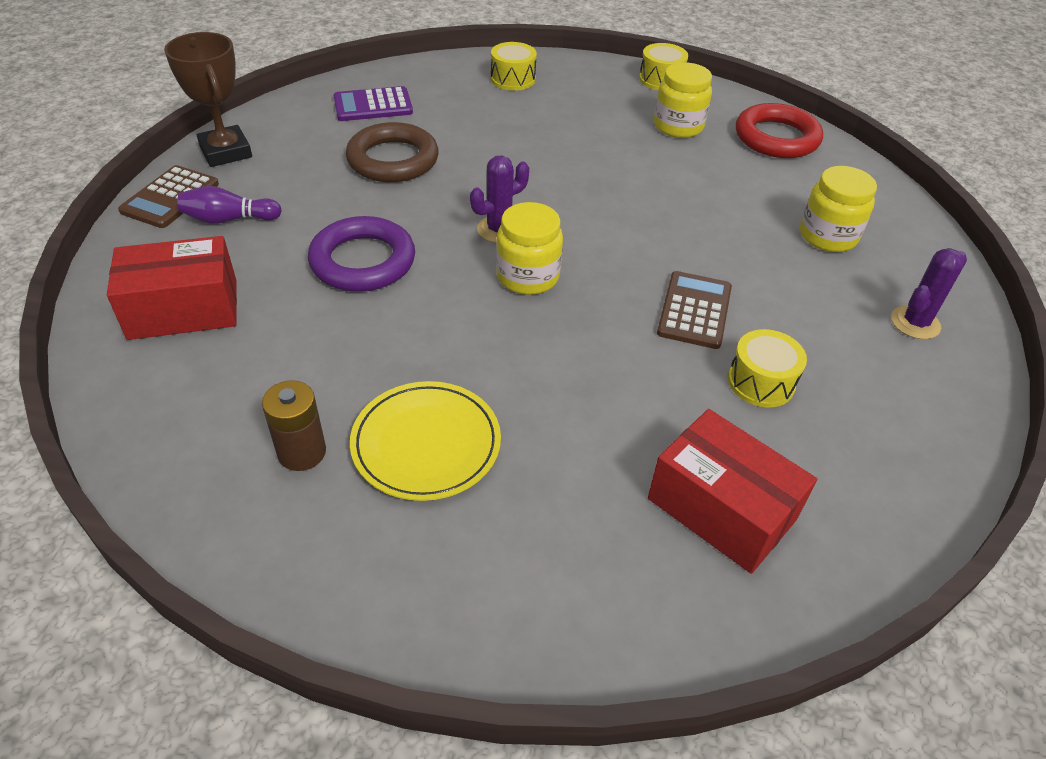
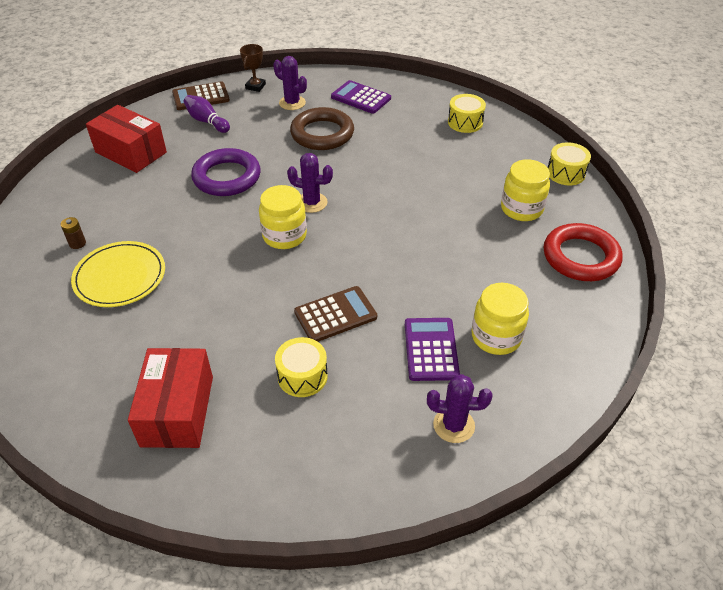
camera: 50 degrees right, 0 degrees up
brown trophy [164,32,252,167] -> brown trophy [240,44,266,92], size x0.57
brown battery [262,380,326,471] -> brown battery [61,217,86,249], size x0.60
none -> purple cactus [273,56,307,110]
none -> purple calculator [405,318,460,381]

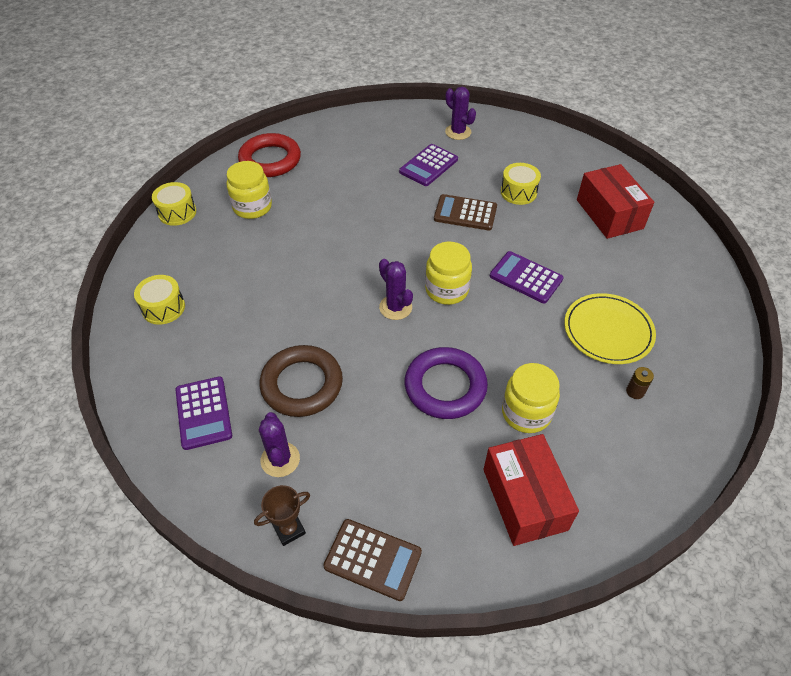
camera: 140 degrees left, 5 degrees up
red box [128,348,213,448] -> red box turned 60 degrees counterclockwise [577,164,655,239]
purple bowling pin [184,95,230,133] -> none
yellow jar [472,283,529,355] -> yellow jar moved to [502,363,560,433]
none -> purple calculator [490,251,564,303]

